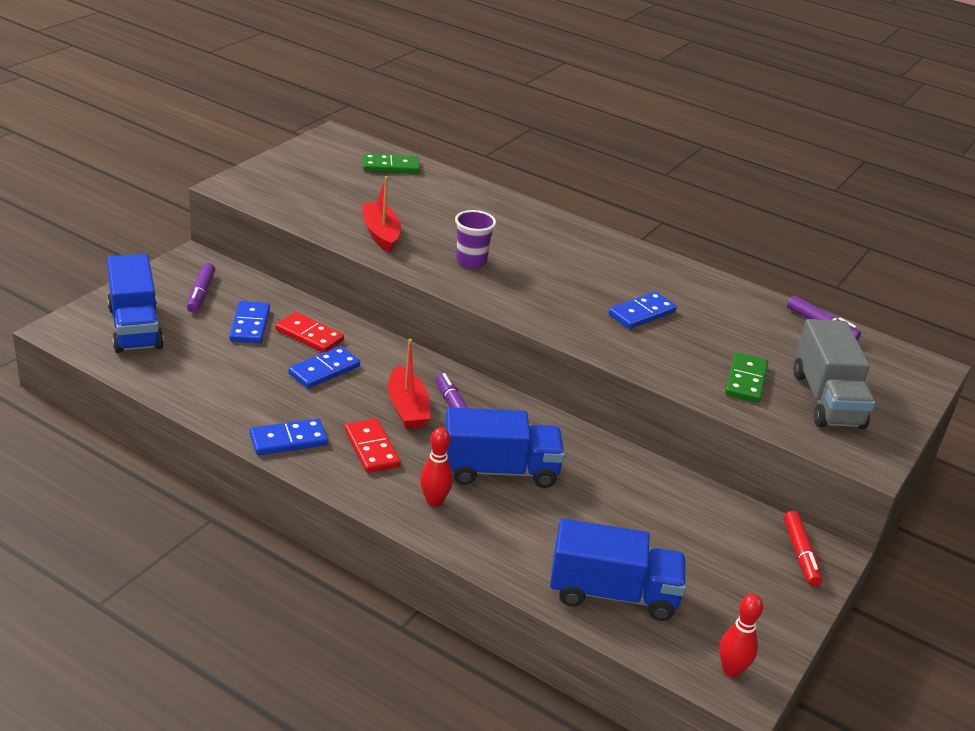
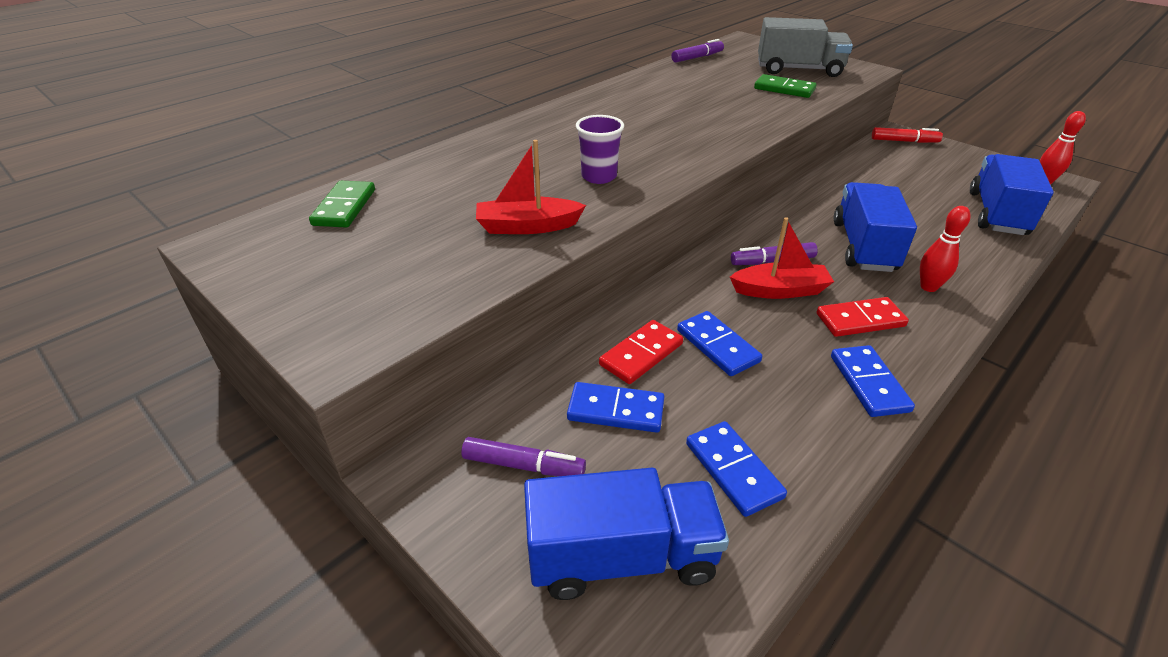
camera: 75 degrees left, 5 degrees up
blue domino [608,292,677,329] -> blue domino moved to [686,421,787,517]

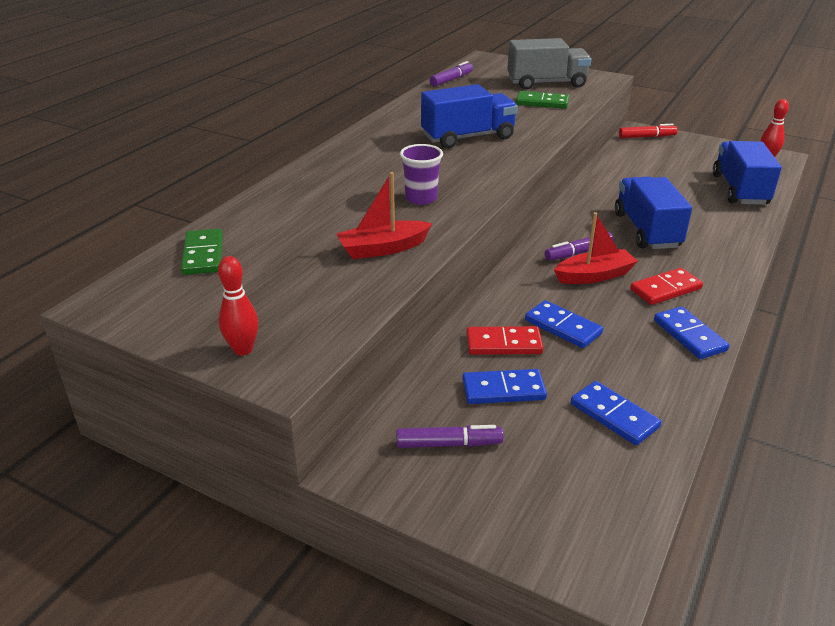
camera: 15 degrees left, 5 degrees down
blue truck [524,468,729,600] -> blue truck moved to [421,84,518,148]
red domino [599,320,683,384] -> red domino turned 60 degrees clockwise [467,326,543,355]
red bowling pin [920,206,971,292] -> red bowling pin moved to [218,256,259,356]

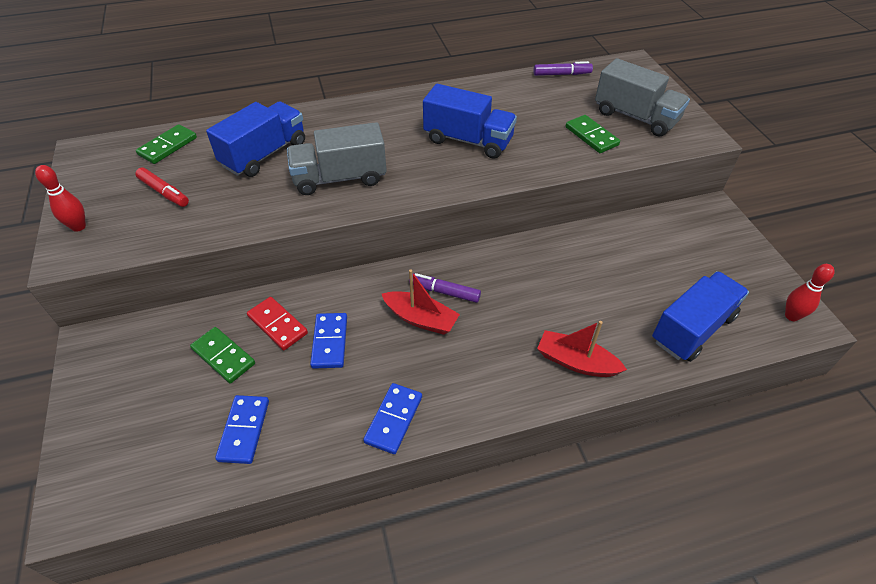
camera: 45 degrees right, 15 degrees up
red boat [336,172,432,259] -> red boat moved to [537,321,627,377]
purple marker [396,425,504,448] -> none
purple cup [400,144,443,205] -> grey truck [287,122,387,195]
blue domino [462,369,547,404] -> green domino [190,327,255,383]
blue truck [615,177,692,249] -> blue truck moved to [206,101,305,177]
red marker [619,124,678,138] -> red marker moved to [135,168,189,207]
red domino [630,268,703,305] -> none

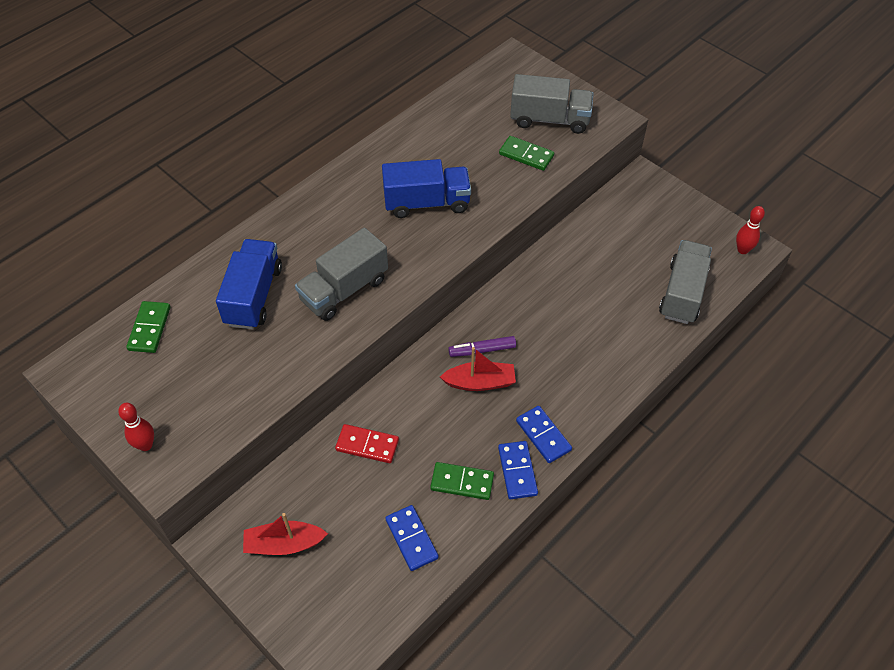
camera: 30 degrees left, 5 degrees up
red marker [135,168,189,207] -> none
green domino [190,327,255,383] -> green domino moved to [430,462,494,500]
blue domino [310,313,347,369] -> blue domino moved to [516,406,572,463]
purple marker [534,61,593,76] -> none
red boat [537,321,627,377] -> red boat moved to [243,513,328,555]
blue truck [652,271,749,362] -> grey truck [659,240,712,324]

